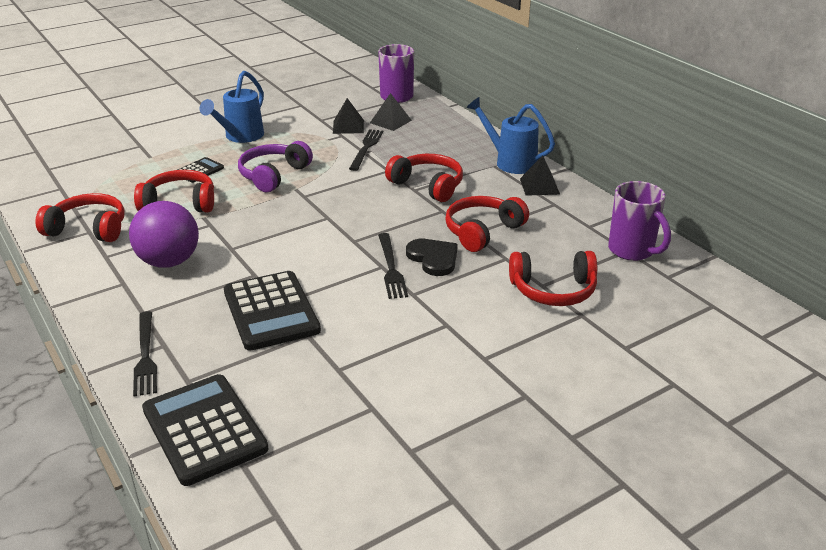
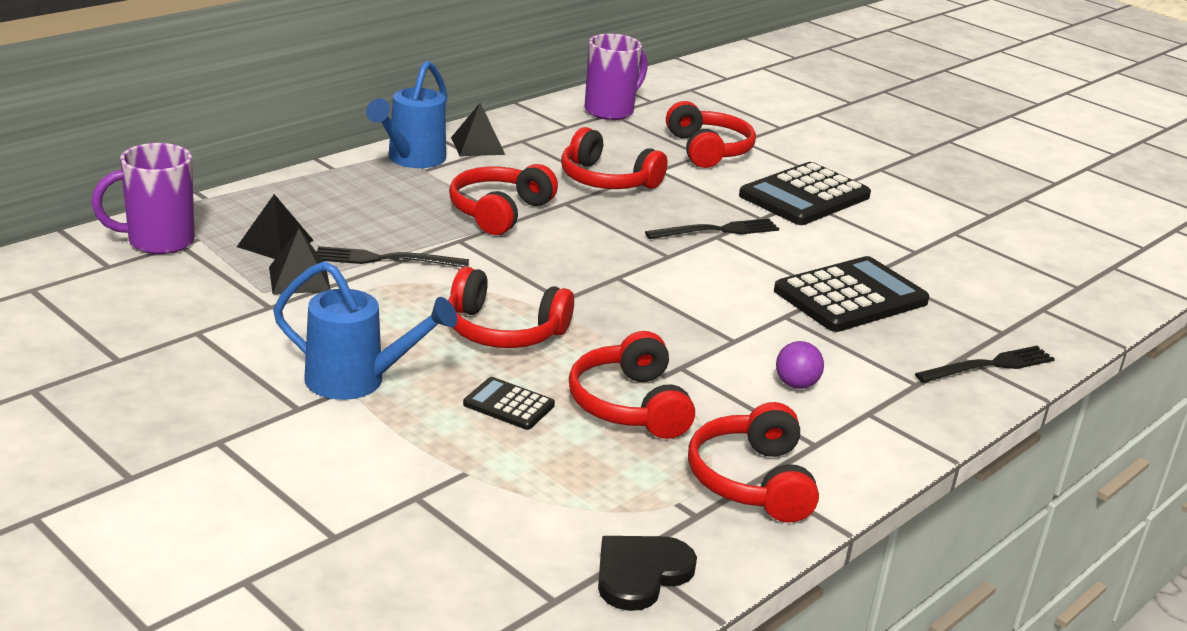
camera: 105 degrees left, 5 degrees down
purple ball [129,201,199,268] -> purple ball [776,341,824,389], size x0.47
black calculator [142,374,269,486] -> black calculator moved to [739,162,871,225]
purple headphones [238,141,313,192] -> red headphones [448,267,574,348]
black heart [406,239,458,276] -> black heart moved to [598,536,697,611]

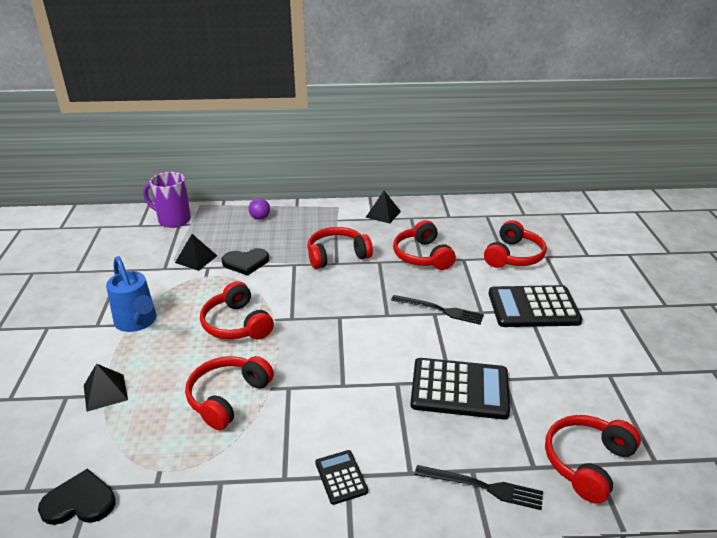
camera: 45 degrees right, 5 degrees up
black pyramid [237,194,314,259] -> black pyramid moved to [84,364,128,412]
black fork [317,246,469,267] -> black heart [221,248,269,276]
blue watering can [366,61,447,168] -> none
black calculator [463,377,555,430] -> black calculator moved to [315,450,368,505]
purple mug [585,34,648,120] -> none
red headphones [688,402,819,523] -> red headphones moved to [545,415,641,504]
purple ball [776,341,824,389] -> purple ball moved to [249,198,270,220]

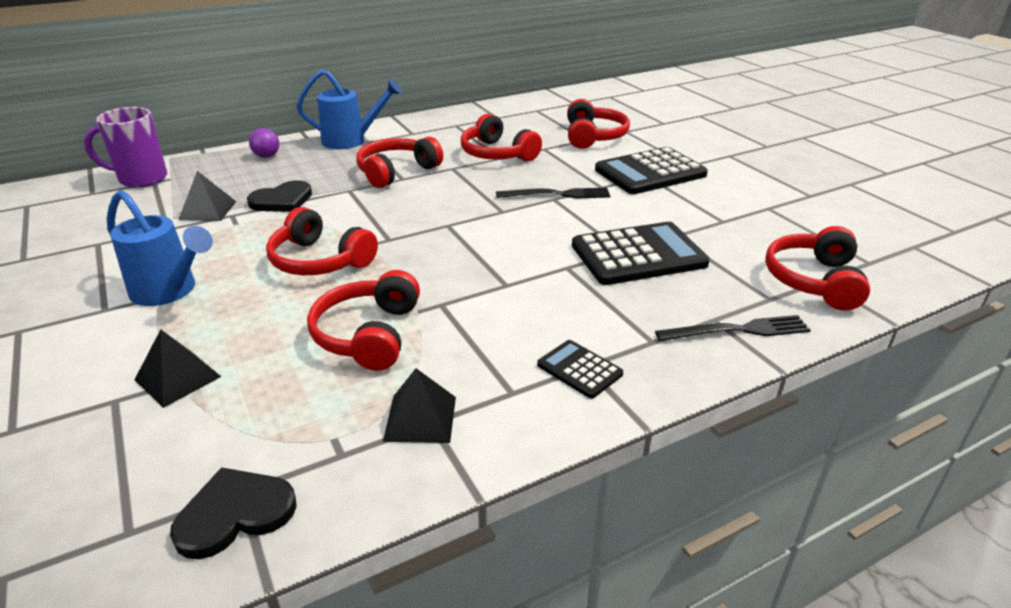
camera: 25 degrees left, 0 degrees up
black pyramid [366,191,401,223] -> black pyramid moved to [383,368,456,443]
none -> blue watering can [296,69,402,149]

